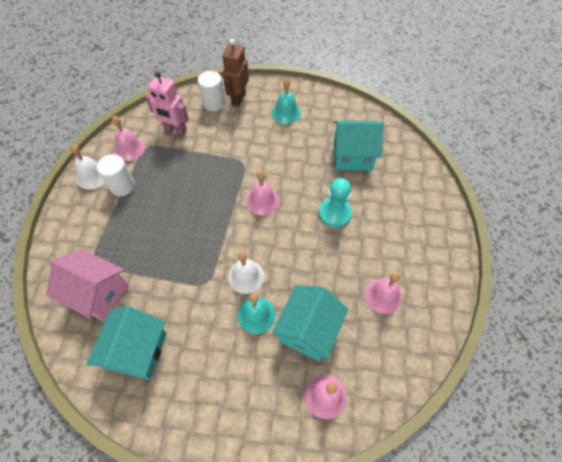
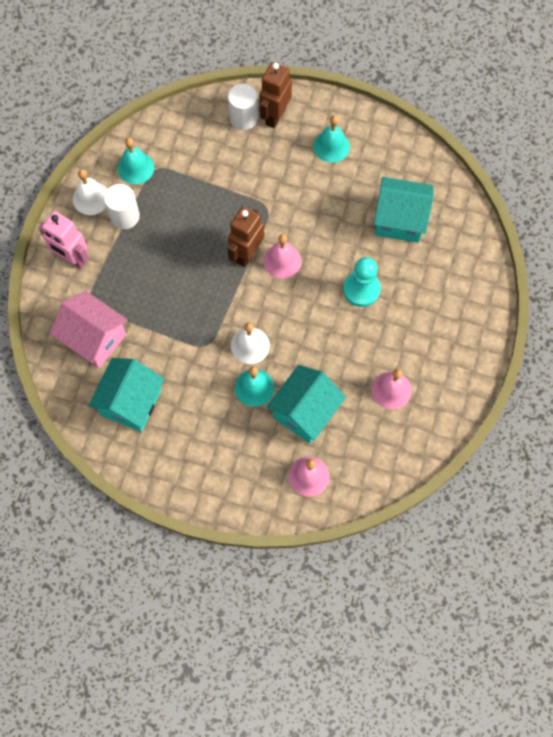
camera: 10 degrees right, 10 degrees up
pink bell [112,116,145,161] -> turquoise bell [118,138,154,184]
pink robot [146,71,189,136] -> pink robot moved to [39,211,89,269]
none -> brown robot [227,206,264,267]

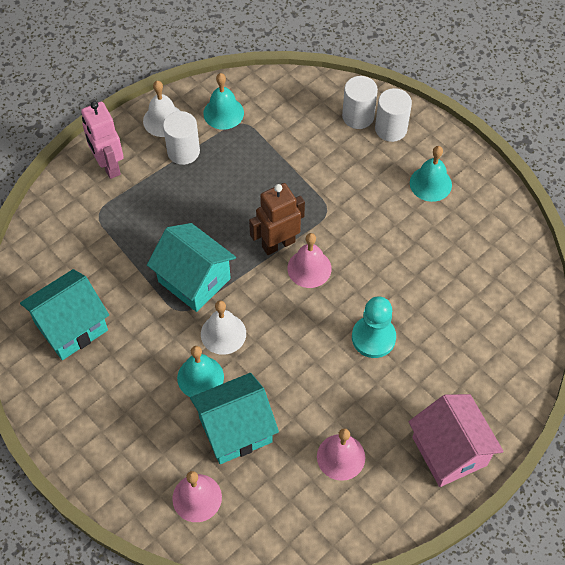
camera: 30 degrees right, 10 degrees down
pink house [50,291,128,368] -> pink house moved to [409,394,504,487]
brown robot [259,62,292,128] -> white cylinder [375,88,412,142]
turquoise house [374,177,434,243] -> turquoise house moved to [147,223,236,312]

